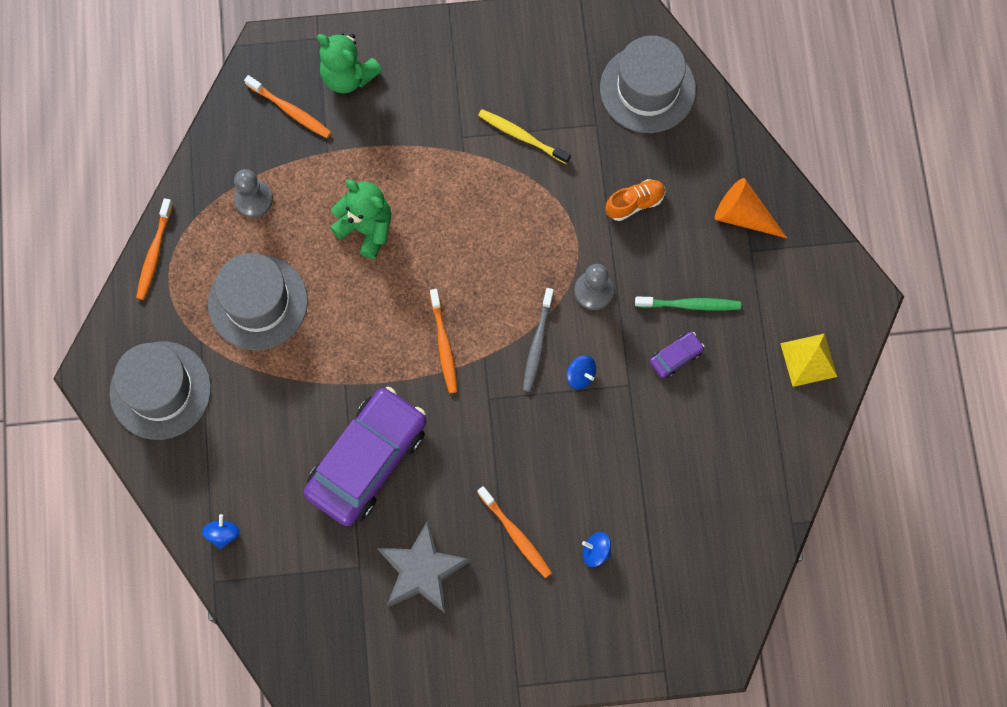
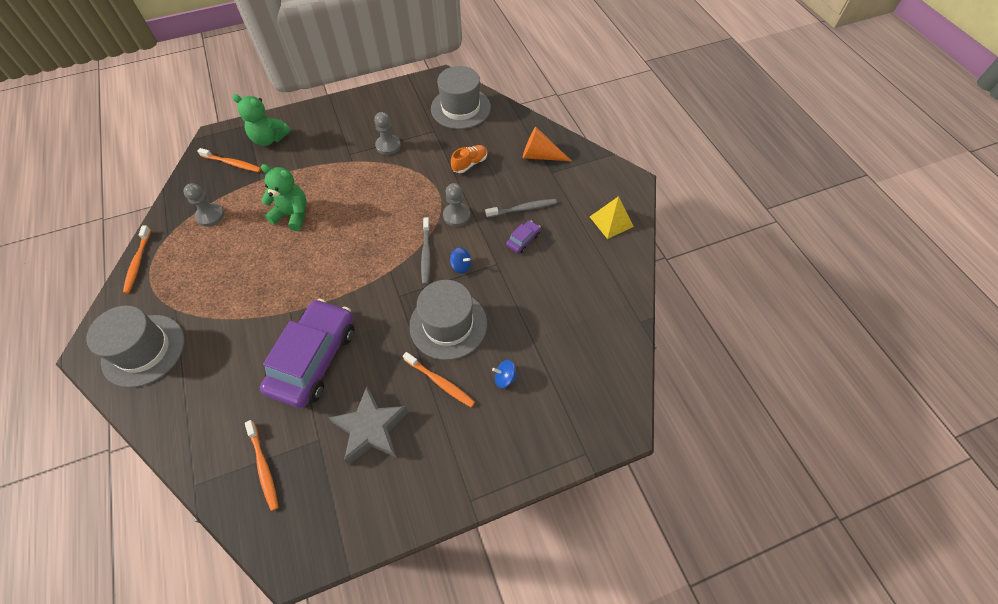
camera: 15 degrees left, 15 degrees down
blue spinning top [202,514,240,549] -> none
grey hat [208,253,308,350] -> grey hat moved to [409,280,487,360]
orange toothbrush [430,289,458,393] -> orange toothbrush moved to [245,420,278,511]
yellow toothbrush [478,109,571,164] -> grey pawn [374,112,401,155]
green toothbrush [635,297,741,311] -> grey toothbrush [485,199,557,218]

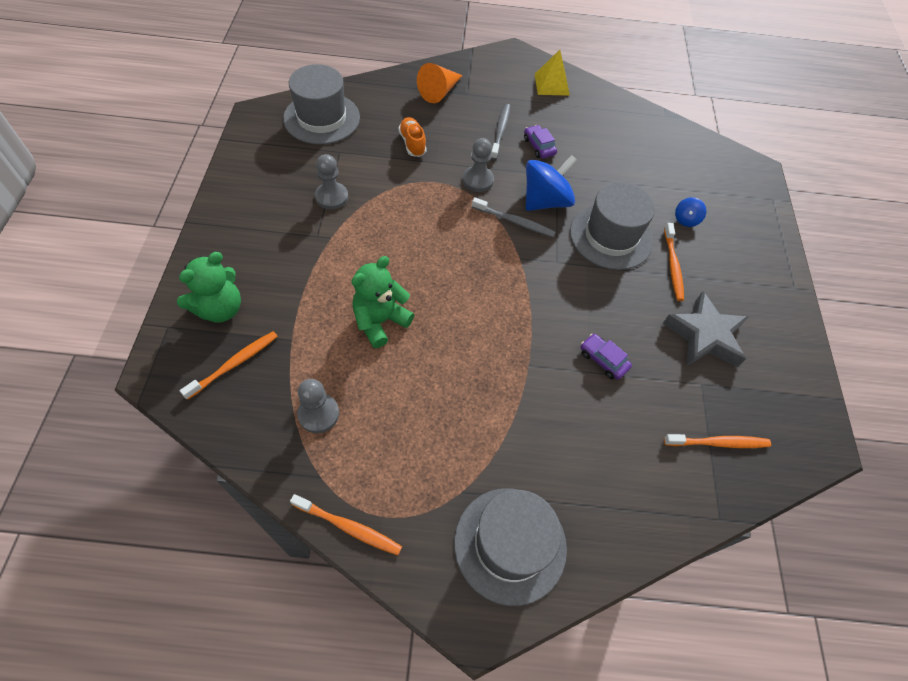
camera: 70 degrees left, 0 degrees up
purple car [260,299,354,408] -> purple car [580,334,632,380], size x0.40
orange toothbrush [403,352,475,407] -> orange toothbrush turned 120 degrees clockwise [664,223,684,301]
blue spinning top [450,247,471,273] -> blue spinning top [526,155,577,211], size x2.17

